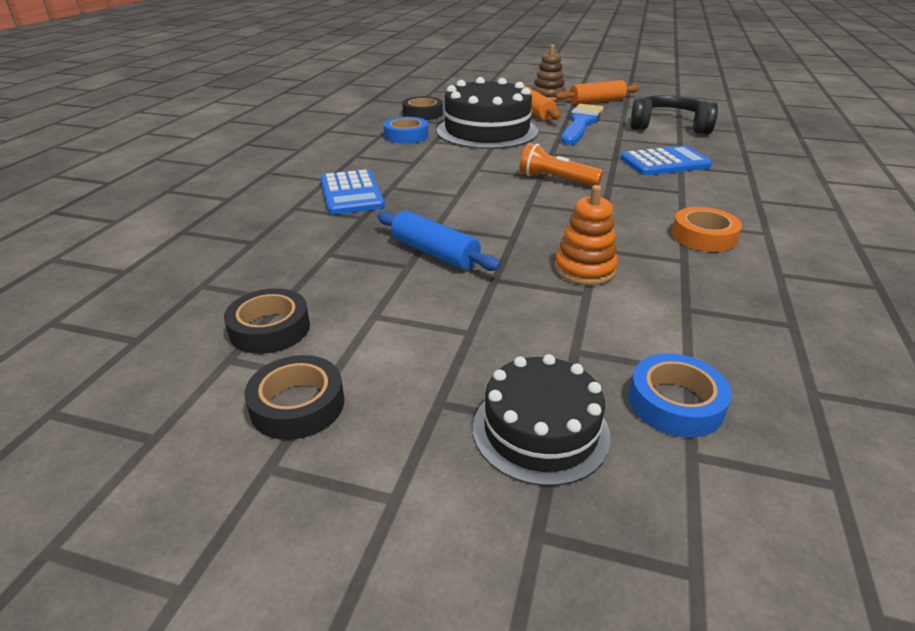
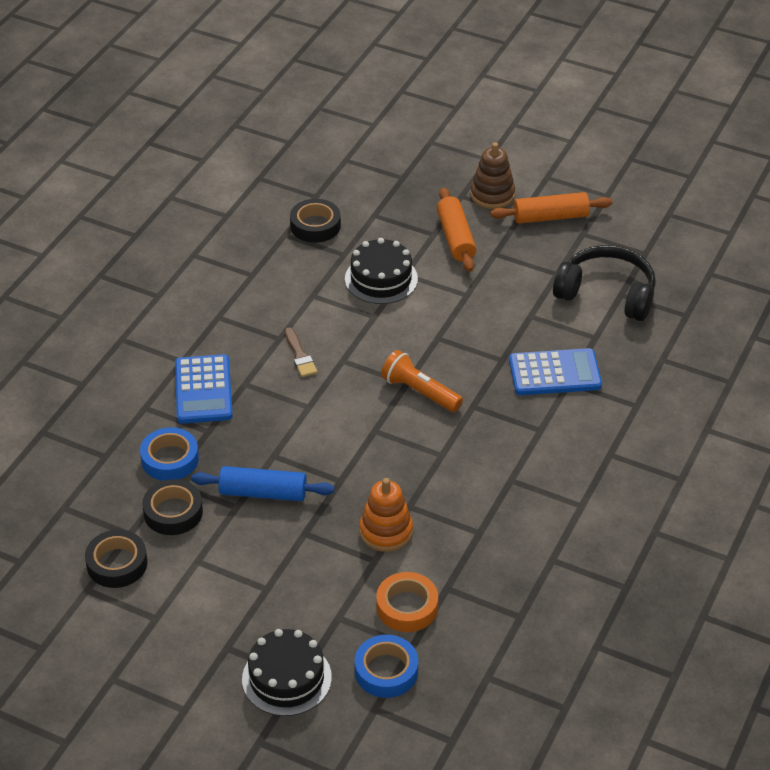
camera: 10 degrees right, 10 degrees up
black tape [244,355,344,440] -> black tape moved to [142,479,203,535]
blue rolling pin [377,211,501,271] -> blue rolling pin turned 45 degrees counterclockwise [191,466,334,501]
blue tape [384,117,428,144] -> blue tape moved to [140,427,199,481]
black cake [437,77,538,149] -> black cake [345,238,418,304], size x0.60
blue brush [561,104,604,145] -> none
orange tape [672,207,742,252] -> orange tape moved to [376,572,438,632]
none -> brown brush [285,328,317,377]

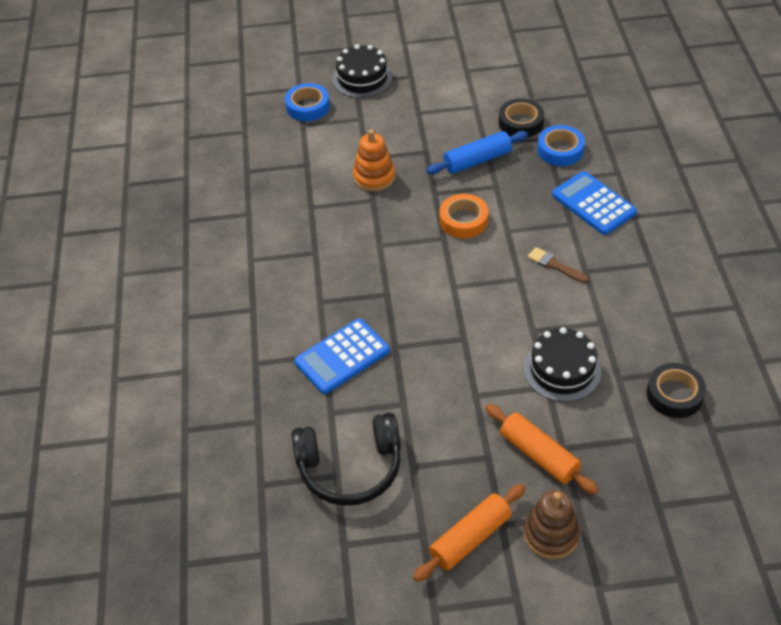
camera: 150 degrees right, 5 degrees up
black tape [85,530,148,588] -> none
orange tape [376,572,438,632] -> orange tape moved to [440,194,488,238]
orange flashlight [381,350,463,412] -> none

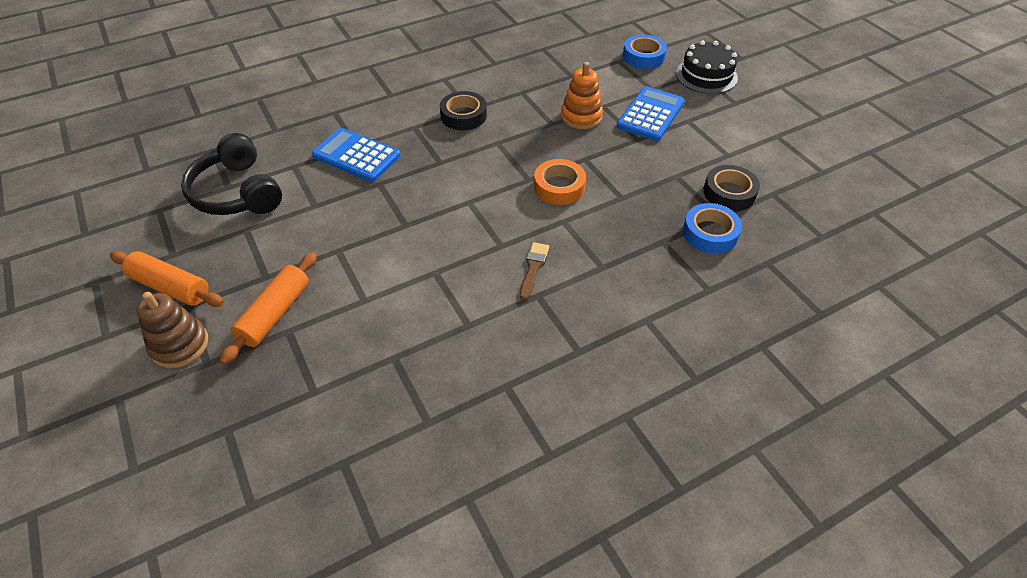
camera: 65 degrees right, 0 degrees up
blue rolling pin [426,131,528,174] -> none
black cake [524,327,601,402] -> none
blue calculator [552,171,637,235] -> blue calculator moved to [617,86,685,141]
black tape [646,363,706,418] -> black tape moved to [440,91,487,131]

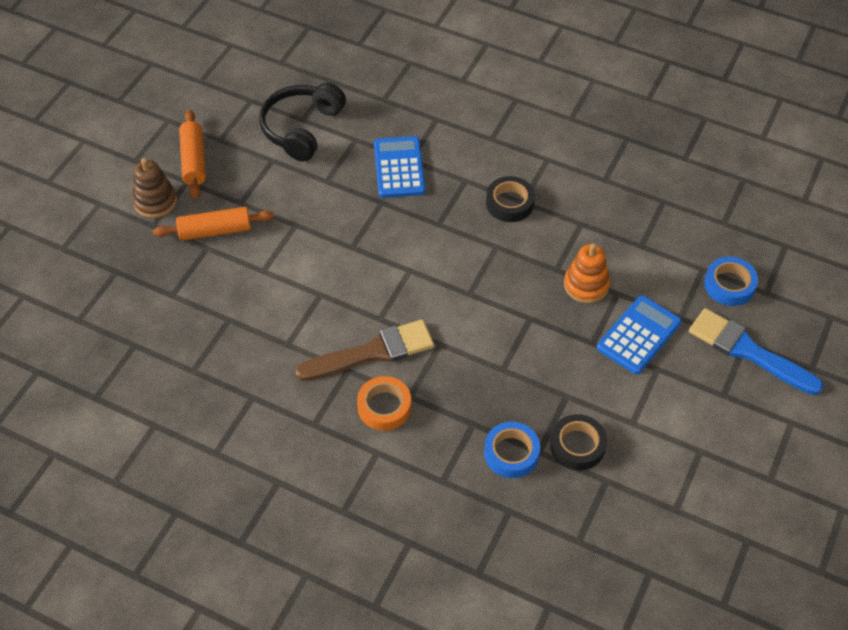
camera: 55 degrees right, 5 degrees up
brown brush [520,242,549,301] -> brown brush [295,319,434,381], size x2.06
orange tape [534,159,586,205] -> orange tape moved to [357,376,411,431]
blue calculator [617,86,685,141] -> blue calculator turned 45 degrees counterclockwise [597,295,682,374]
black cake [676,40,738,94] -> blue brush [689,308,824,395]

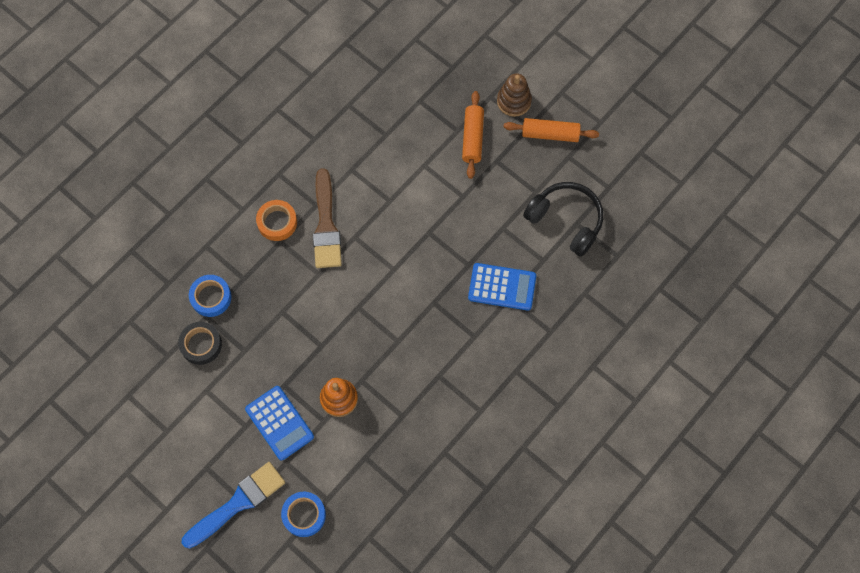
camera: 105 degrees right, 15 degrees up
black tape [486,176,535,222] -> none

